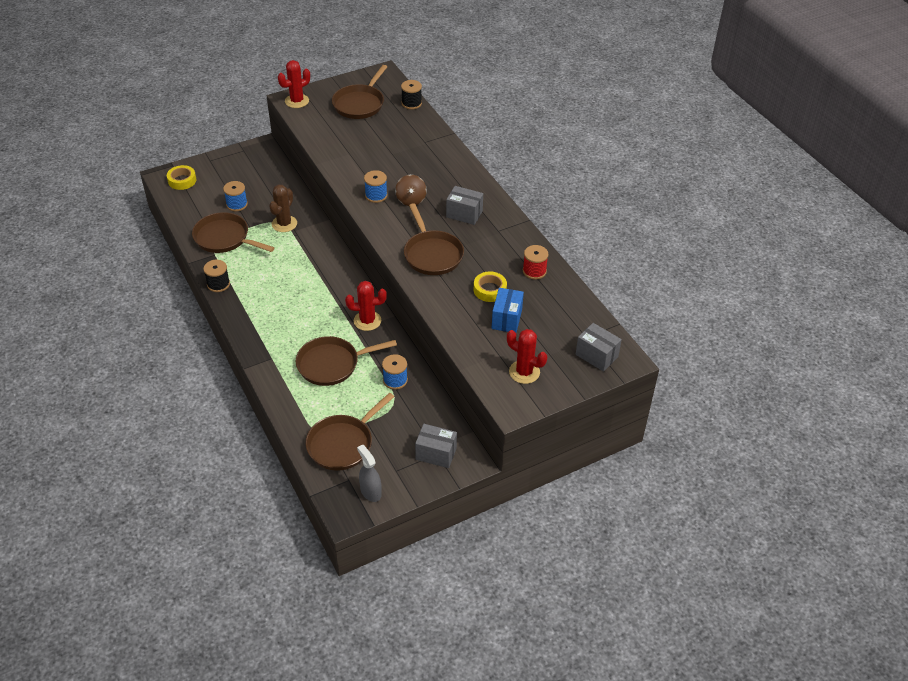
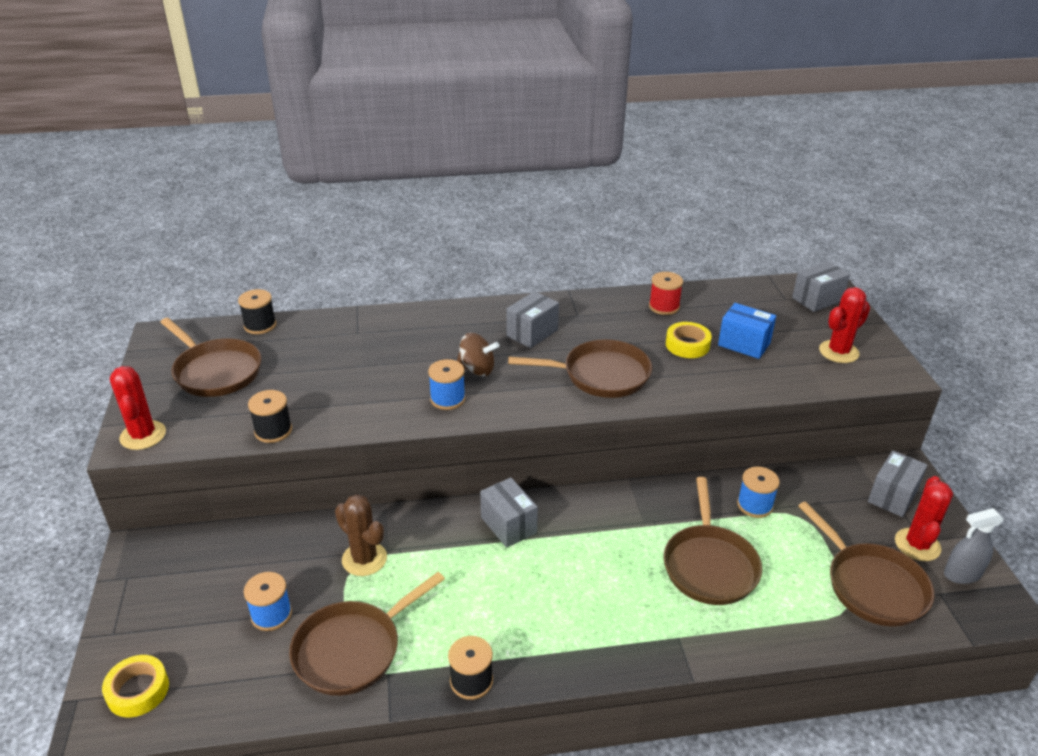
camera: 70 degrees left, 10 degrees down
red cactus [345,281,387,331] -> red cactus moved to [895,476,953,561]
none -> black spool [248,390,292,443]
none -> grey box [480,478,538,548]

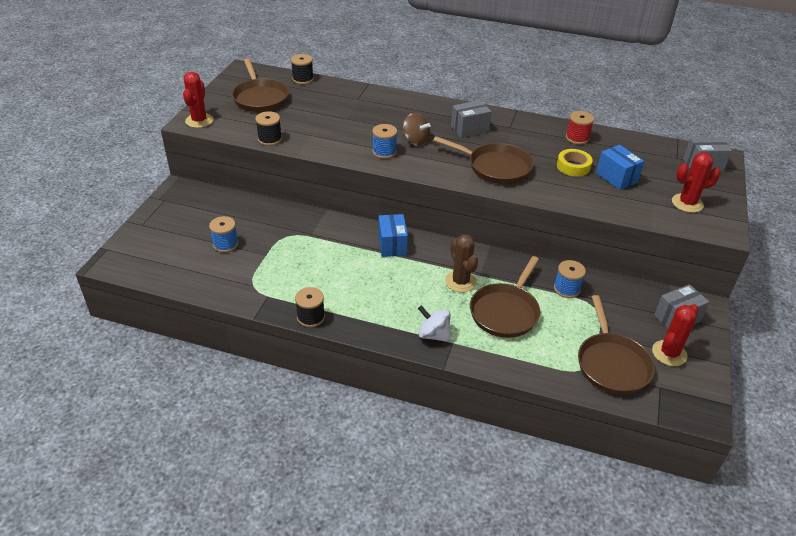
camera: 25 degrees right, 5 degrees up
yellow tape [102,655,169,717] -> none
brown pan [289,572,445,696] -> none
brown cactus [335,494,387,576] -> brown cactus moved to [445,234,478,293]
grey box [480,478,538,548] -> blue box [378,214,408,257]
grey spray bottle [944,508,1004,584] -> none
none -> white spinning top [418,305,450,342]

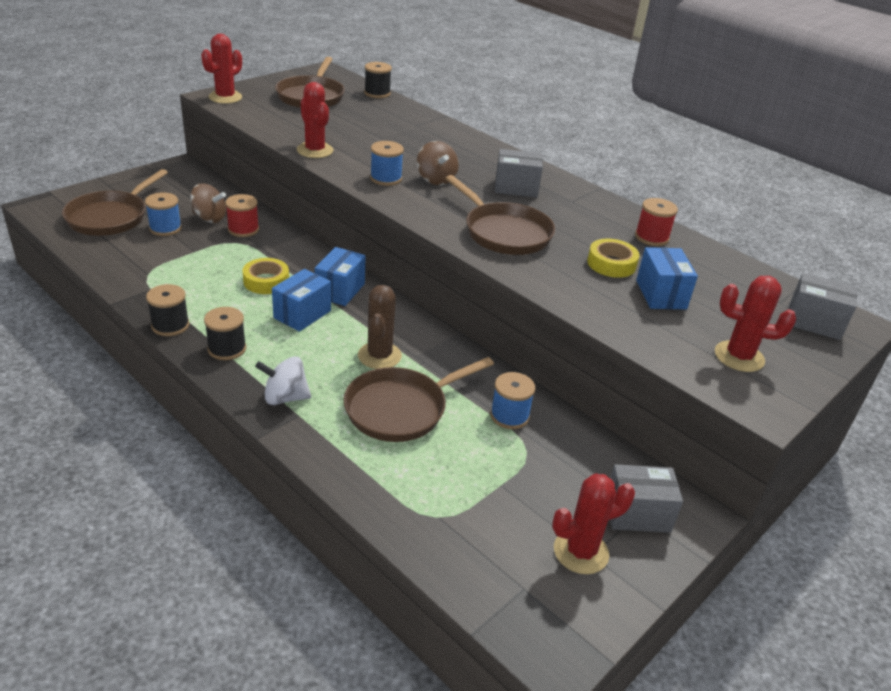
camera: 25 degrees right, 5 degrees down
black spool [255,111,282,146] -> black spool moved to [204,307,246,360]
white spinning top [418,305,450,342] -> white spinning top turned 60 degrees counterclockwise [255,356,311,405]
brown pan [578,295,655,395] -> brown pan moved to [62,169,168,236]
none -> brown spinning top [190,183,226,223]
none -> red spool [225,194,259,237]
none -> yellow tape [242,258,289,294]
none -> blue box [272,269,331,332]
none -> red cactus [297,82,333,158]

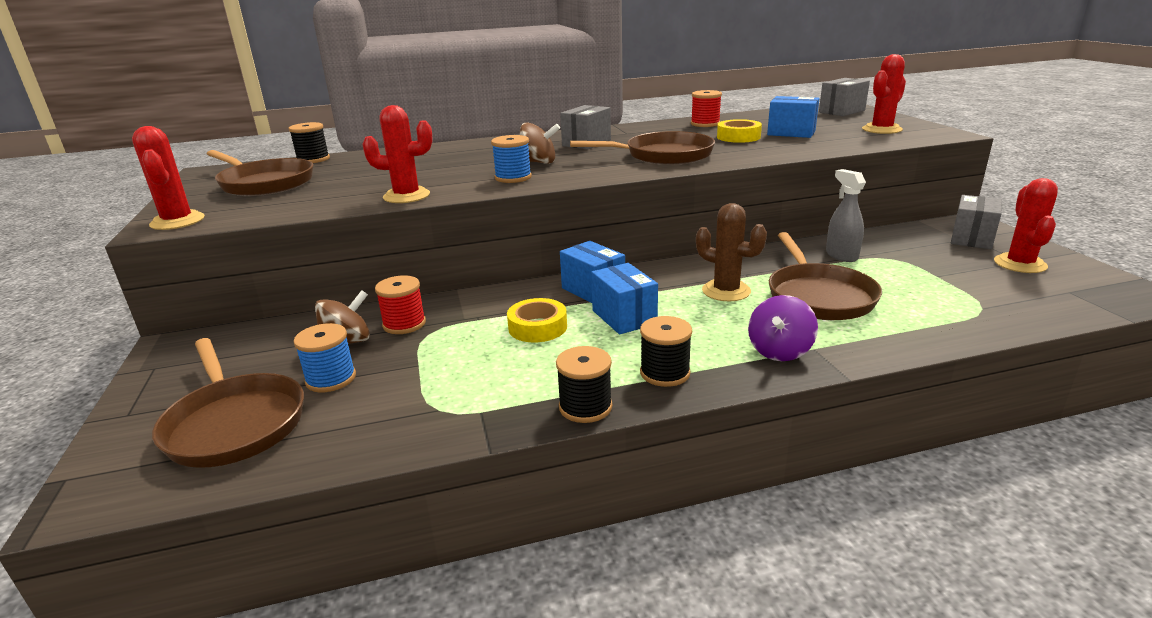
camera: 55 degrees left, 10 degrees down
white spinning top [255,356,311,405] -> purple spinning top [748,295,818,361]
blue spool [490,372,535,429] -> grey spray bottle [826,169,866,262]

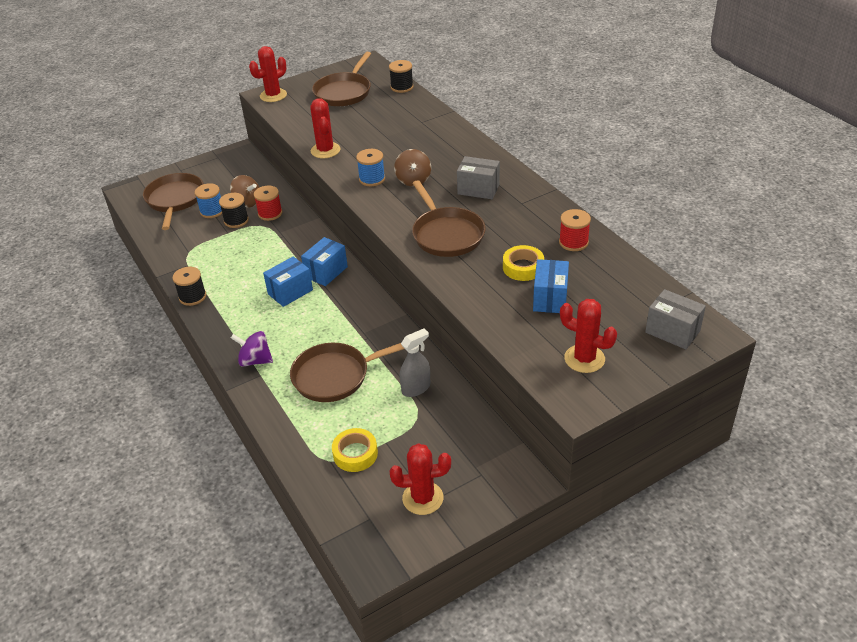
camera: 75 degrees right, 15 degrees up
brown pan [152,338,304,468] -> brown pan turned 135 degrees clockwise [143,173,204,230]
yellow tape [507,298,567,342] -> yellow tape moved to [332,428,378,472]
black spool [640,316,692,387] -> black spool moved to [219,193,249,228]
brown cactus [696,203,767,301] -> none
grey box [951,195,1002,249] -> none

